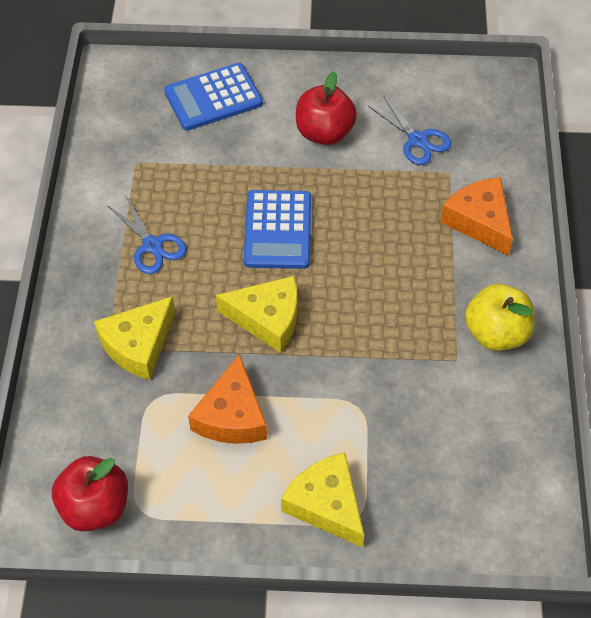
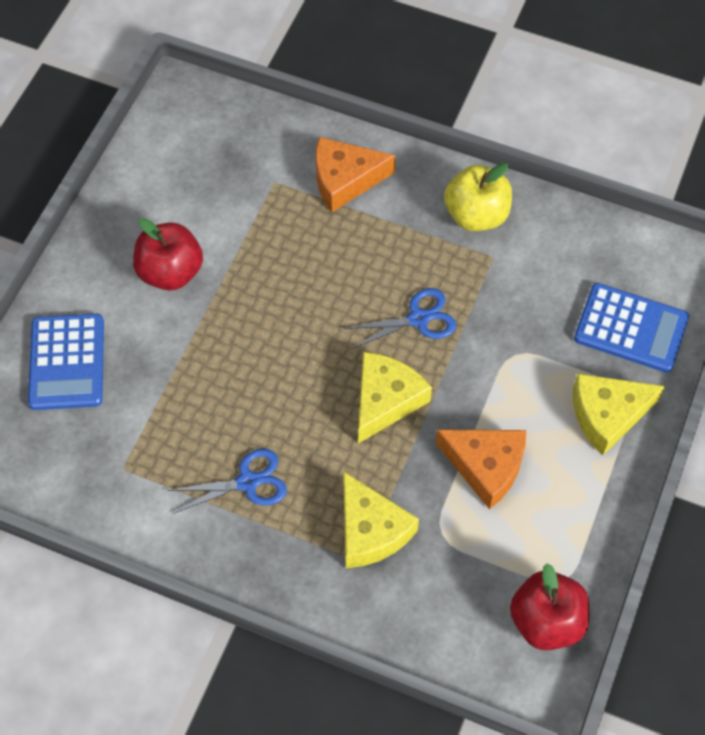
camera: 70 degrees left, 5 degrees up
blue calculator [244,190,311,269] -> blue calculator moved to [574,283,689,373]
blue scissors [368,96,451,165] -> blue scissors moved to [344,288,456,349]

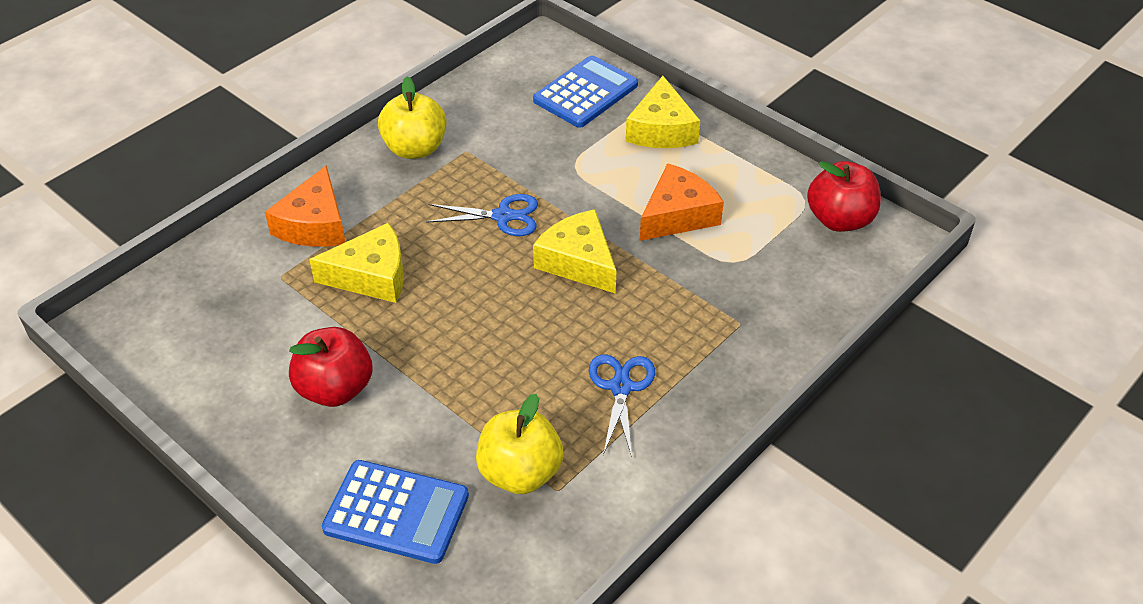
camera: 70 degrees left, 15 degrees down
yellow cheese [343,471,419,568] -> yellow cheese moved to [309,223,404,303]
blue scissors [344,288,456,349] -> blue scissors turned 90 degrees clockwise [426,194,538,236]
none -> yellow apple [476,394,563,494]

